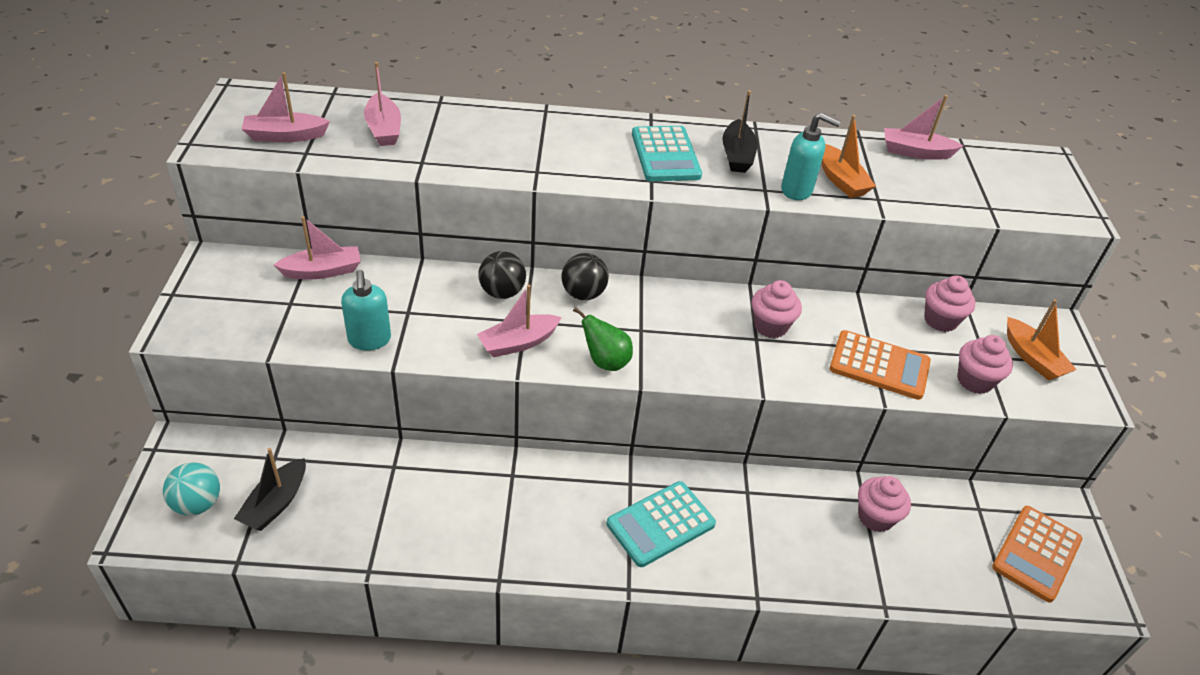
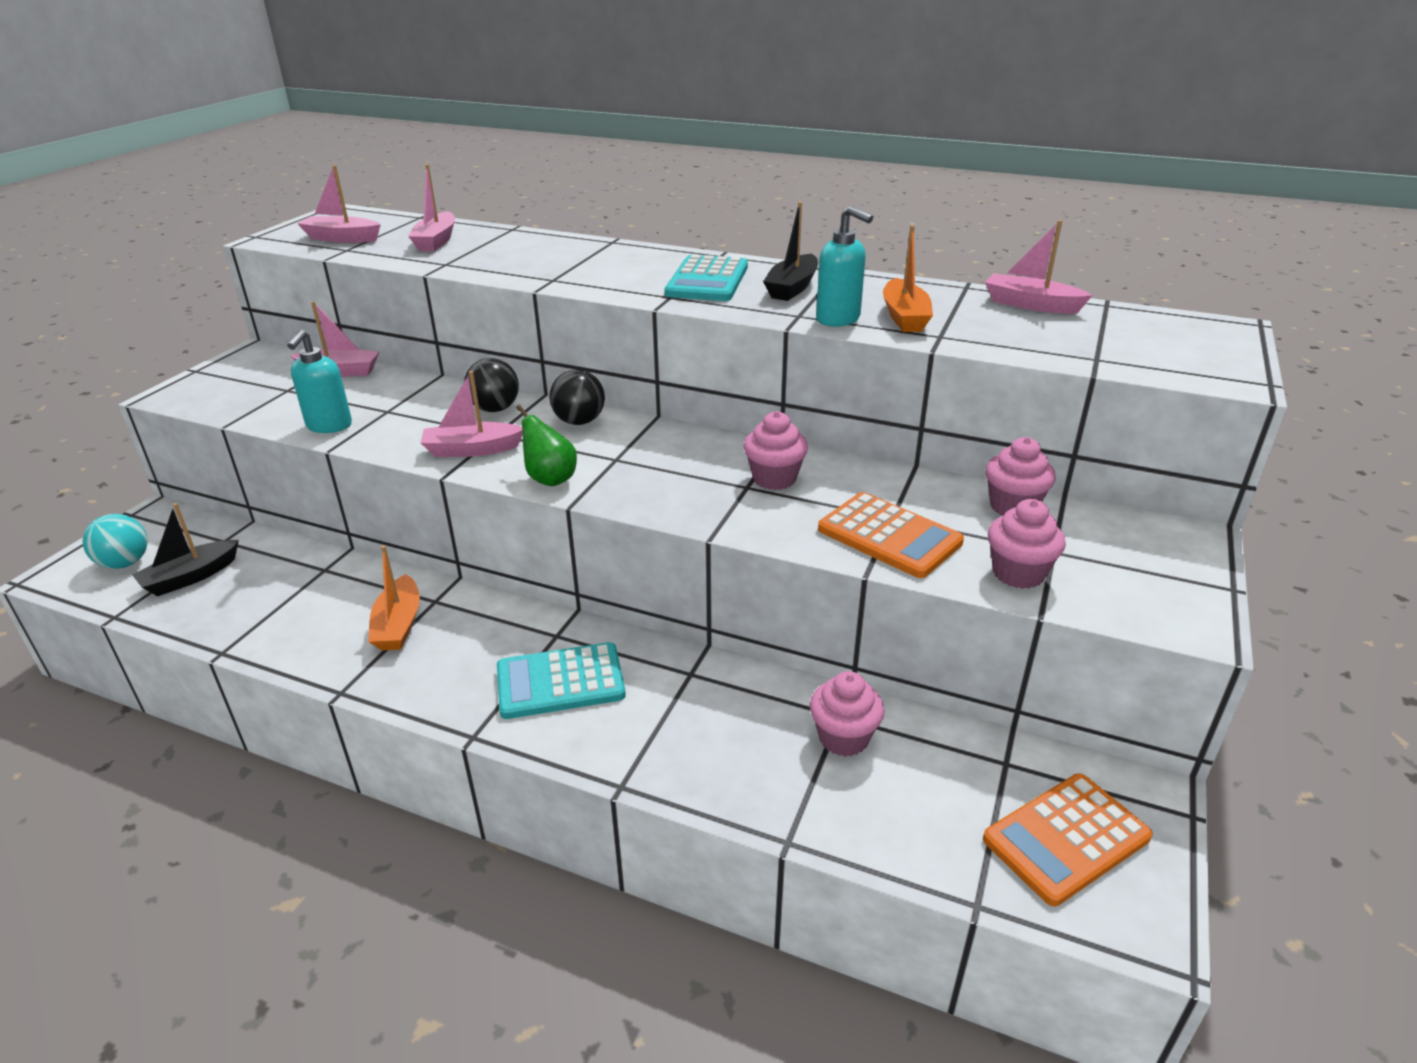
camera: 25 degrees right, 10 degrees down
orange boat [1007,299,1077,381] -> orange boat moved to [368,545,420,651]

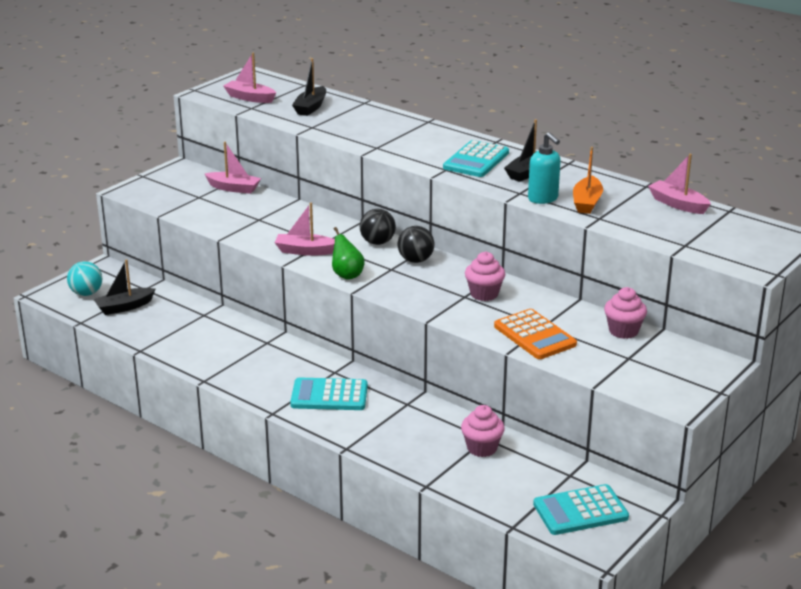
camera: 15 degrees right, 5 degrees down
turquoise soap dispenser [287,330,352,433] -> none
orange boat [368,545,420,651] -> none
pink boat [408,164,455,251] -> black boat [292,58,326,116]
black ball [464,358,519,412] -> black ball moved to [398,226,434,263]
orange calculator [983,773,1153,906] -> turquoise calculator [533,484,629,535]
pink cupcake [988,499,1066,589] -> none

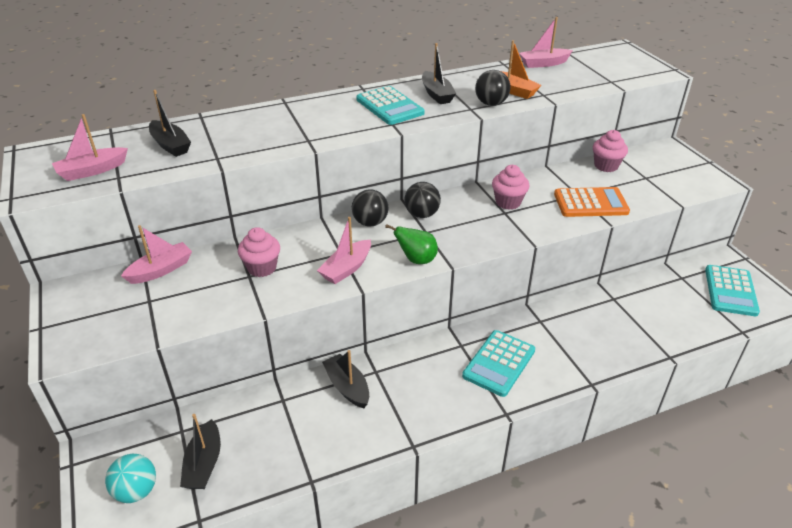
camera: 60 degrees left, 10 degrees up
pink cupcake [461,405,505,457] -> pink cupcake moved to [238,227,280,277]
turquoise soap dispenser [528,132,561,204] -> black ball [475,70,510,106]
none -> black boat [322,350,369,408]

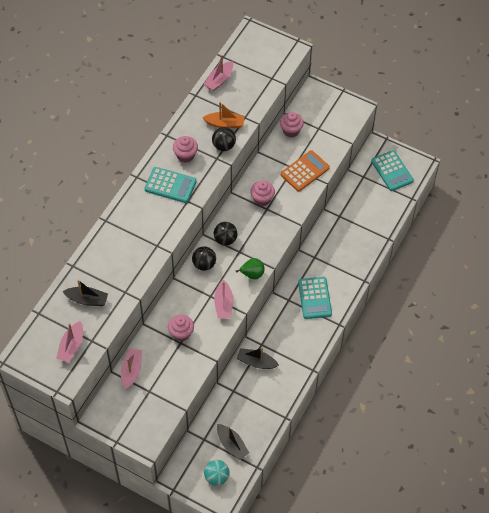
camera: 40 degrees left, 20 degrees up
black boat [422,43,456,104] -> pink cupcake [173,136,198,163]

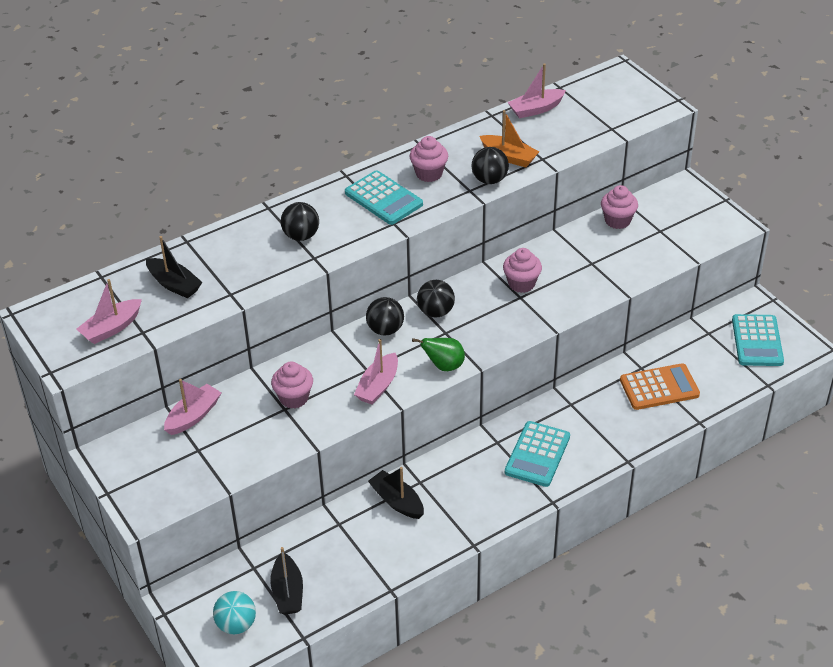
camera: 30 degrees right, 15 degrees down
orange calculator [281,150,330,192] -> orange calculator moved to [620,363,700,410]
none -> black ball [281,202,319,241]

